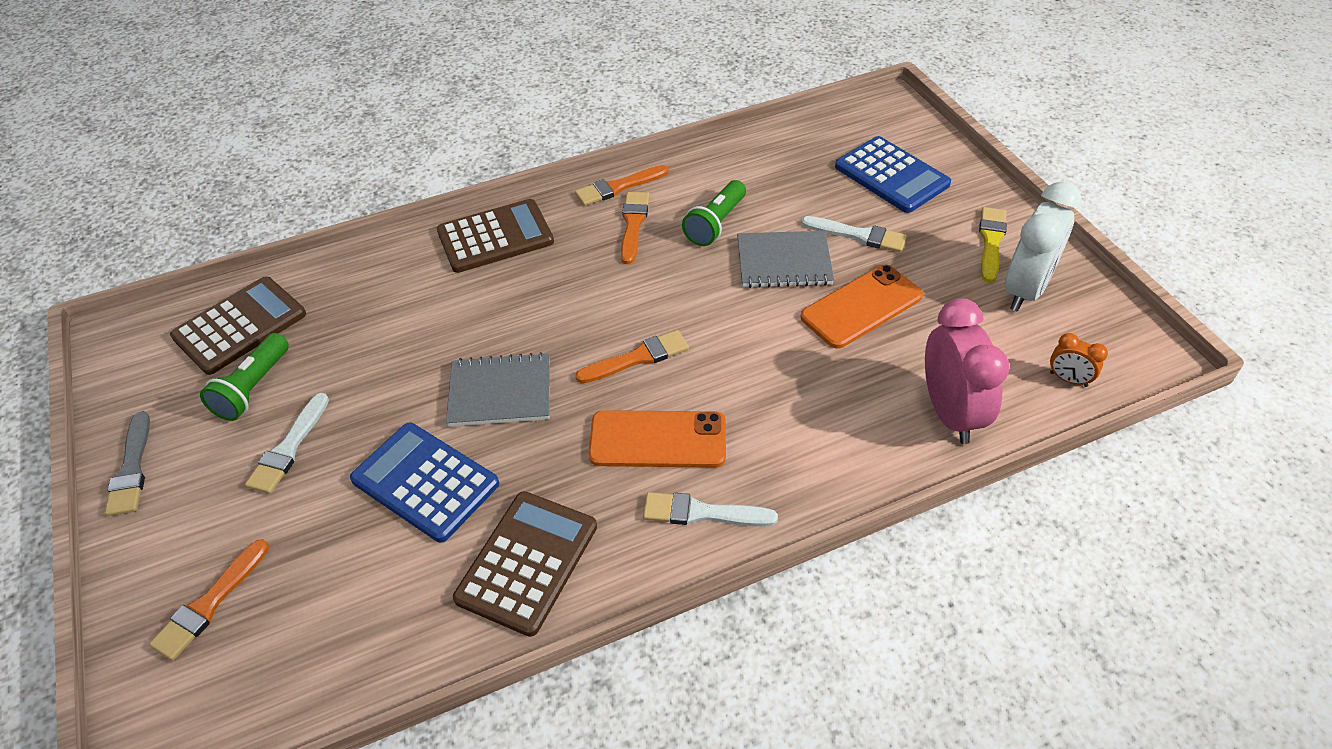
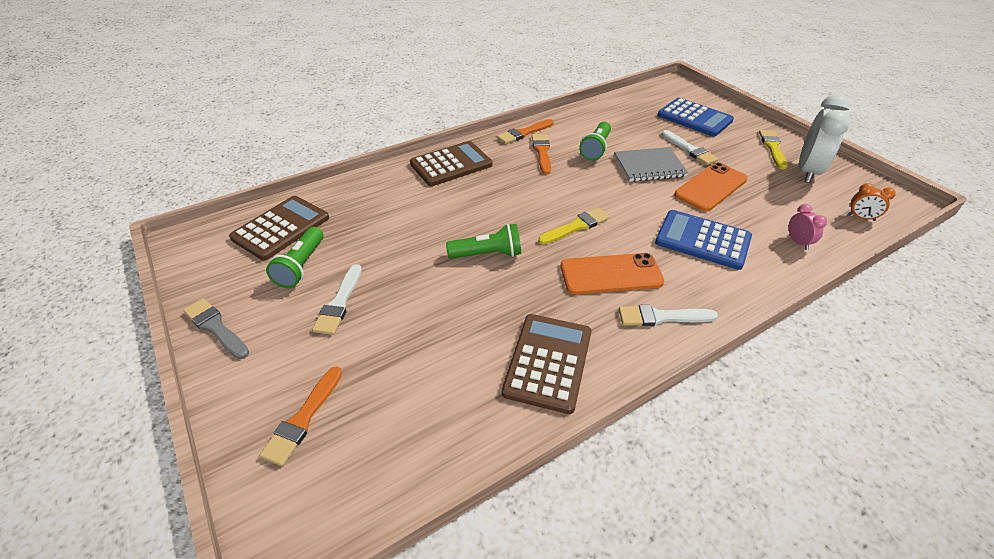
camera: 10 degrees left, 5 degrees down
grey brush [105,411,150,516] -> grey brush turned 150 degrees clockwise [183,298,249,359]
blue calculator [350,423,499,543] -> blue calculator moved to [655,210,752,270]
grey notebook [446,352,550,427] -> green flashlight [446,224,521,259]
orange brush [575,330,689,383] -> yellow brush [538,208,610,245]
white brush [801,216,907,252] -> white brush turned 45 degrees clockwise [661,130,718,165]
pink clock [925,298,1009,444] -> pink clock [788,204,827,250], size x0.47

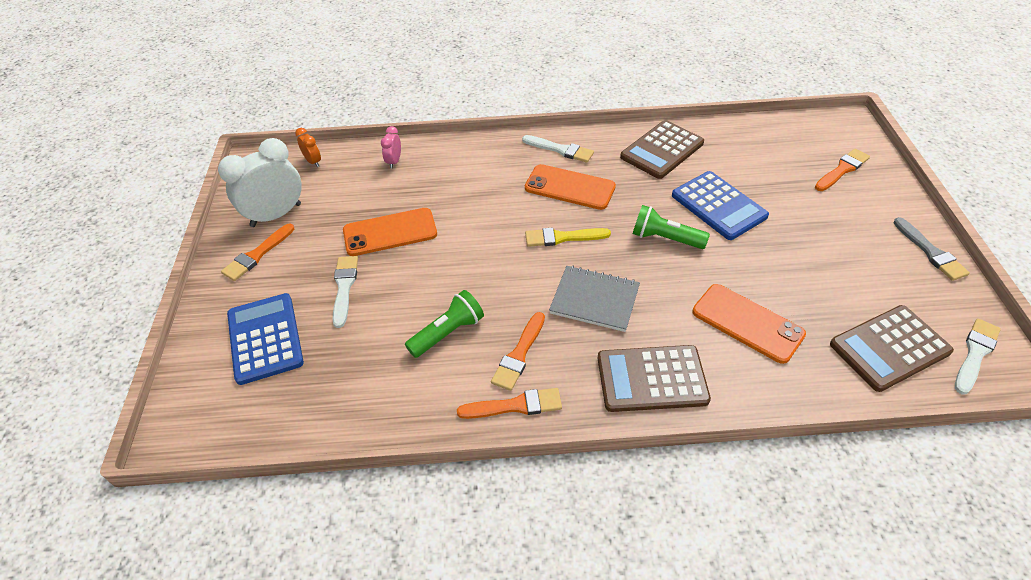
camera: 150 degrees left, 5 degrees up
green flashlight [266,227,323,288] -> none
white brush [312,264,362,335] -> white brush moved to [955,318,1001,394]
grey notebook [614,147,688,182] -> grey notebook moved to [549,266,640,332]
blue calculator [655,210,752,270] -> blue calculator moved to [672,171,769,240]
yellow brush [759,130,788,169] -> orange brush [221,224,294,281]
none -> orange phone [692,284,806,364]

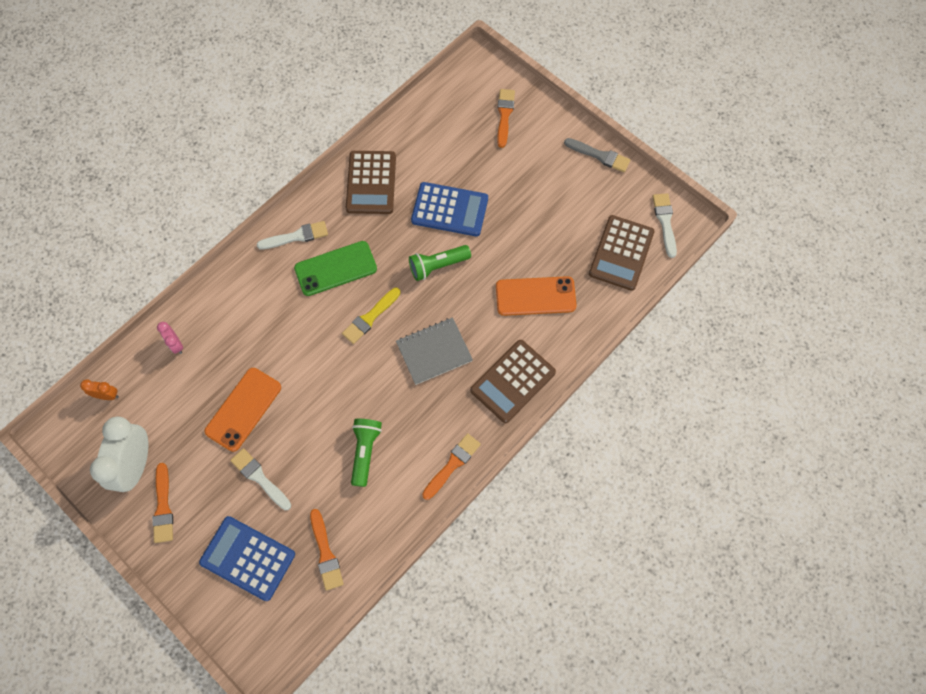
camera: 45 degrees left, 20 degrees up
orange brush [491,312,545,391] -> orange brush moved to [310,509,344,591]
orange phone [525,164,616,210] -> green phone [294,241,377,296]

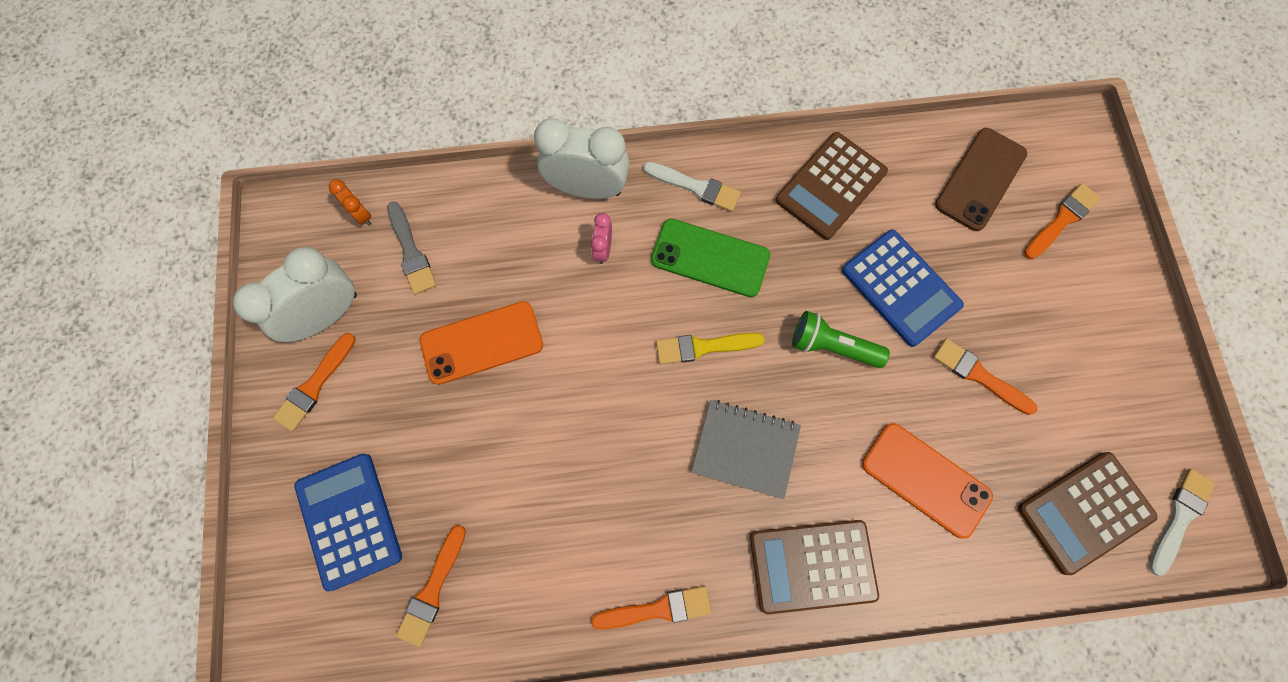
camera: 40 degrees right, 5 degrees up
pink clock [157,322,183,354] -> pink clock moved to [591,213,612,264]
white brush [230,448,291,511] -> none
green flashlight [351,419,382,487] -> none
grey brush [564,138,630,172] -> grey brush moved to [387,201,436,295]
none -> white clock [534,119,629,199]
none -> orange brush [933,338,1037,415]
none -> brown phone [935,128,1027,231]

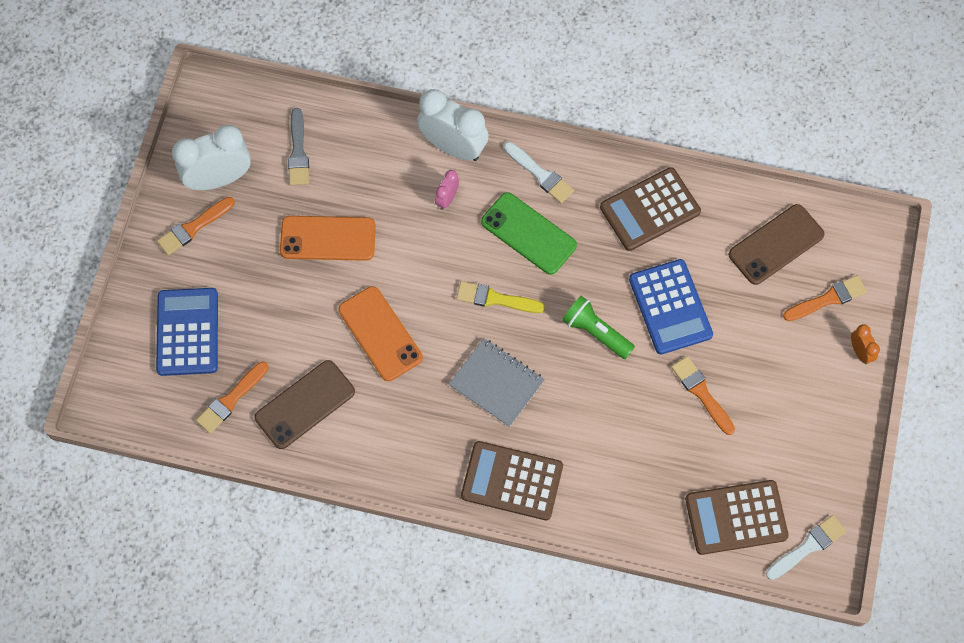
camera: 20 degrees right, 5 degrees down
orange clock [329,179,372,226] -> orange clock moved to [851,324,880,364]
orange brush [591,586,711,630] -> none
orange phone [862,423,993,539] -> orange phone moved to [338,286,423,381]
none -> brown phone [255,360,355,449]

